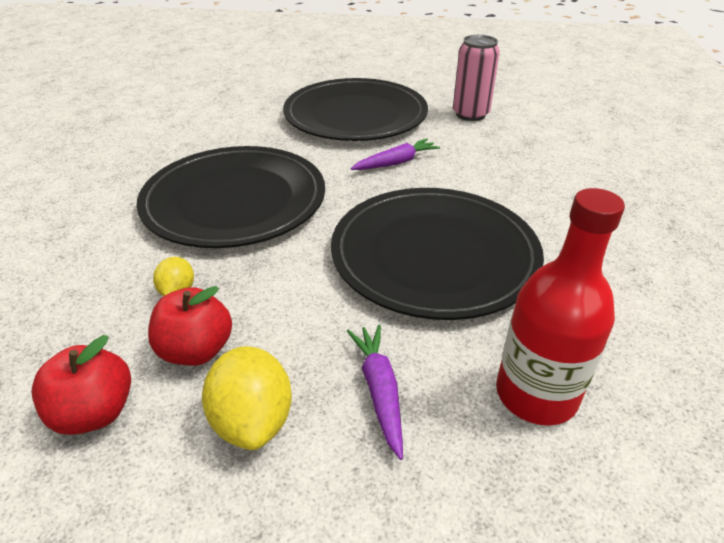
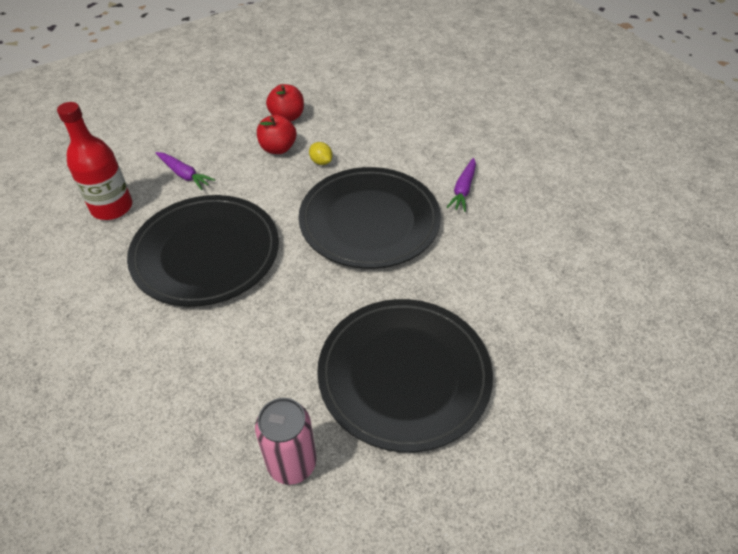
camera: 140 degrees right, 10 degrees up
yellow lemon [202,346,292,450] -> none
purple carrot [351,139,440,170] -> purple carrot moved to [447,158,476,212]

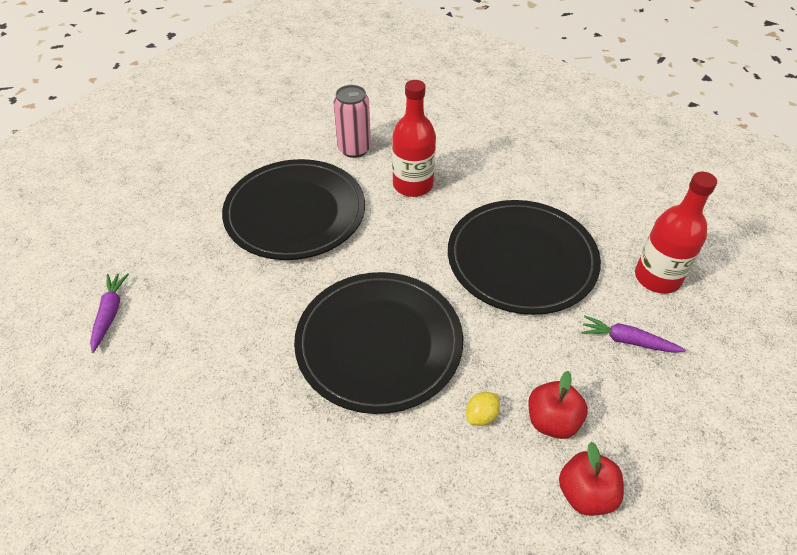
camera: 160 degrees right, 0 degrees up
yellow lemon [309,142,332,165] -> yellow lemon turned 75 degrees counterclockwise [466,392,500,426]
purple carrot [447,158,476,212] -> purple carrot moved to [90,273,129,353]
none -> red bottle [392,80,436,197]

